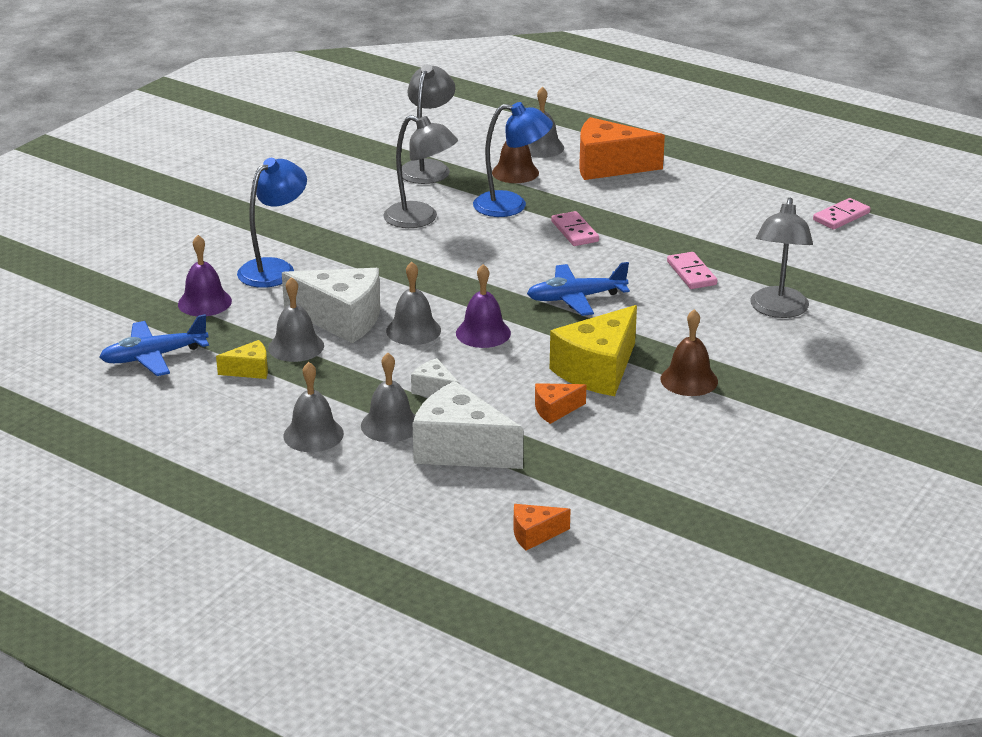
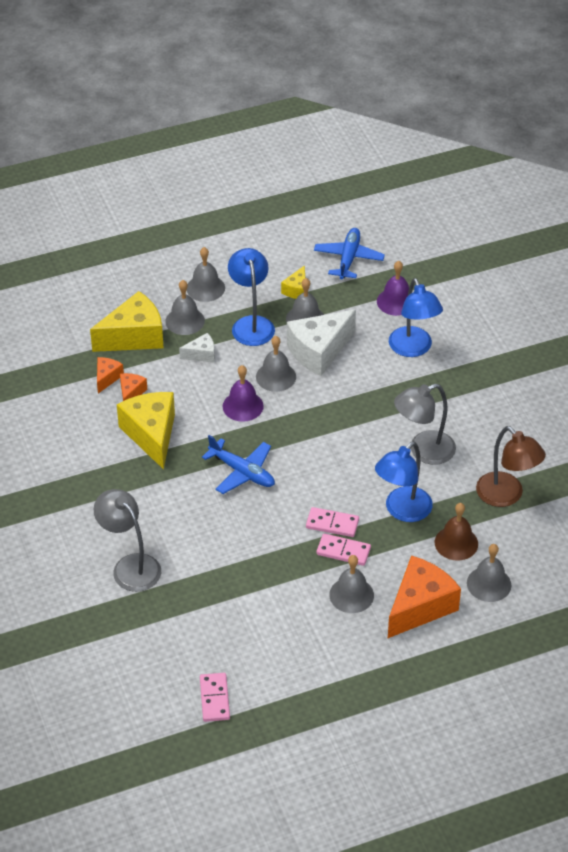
camera: 125 degrees right, 15 degrees up
grey lamp [401,64,455,184] -> brown lamp [476,426,546,507]
white cheese [412,381,523,469] -> yellow cheese [90,291,164,352]
orange cheese [514,504,571,551] -> orange cheese moved to [97,357,124,393]
blue plane [527,262,630,316] -> blue plane turned 105 degrees clockwise [202,435,275,494]
brown bell [660,309,718,396] -> none
pink domino [667,252,717,289] -> pink domino moved to [316,533,371,566]
none -> blue lamp [228,248,275,346]
none -> grey bell [329,555,374,613]

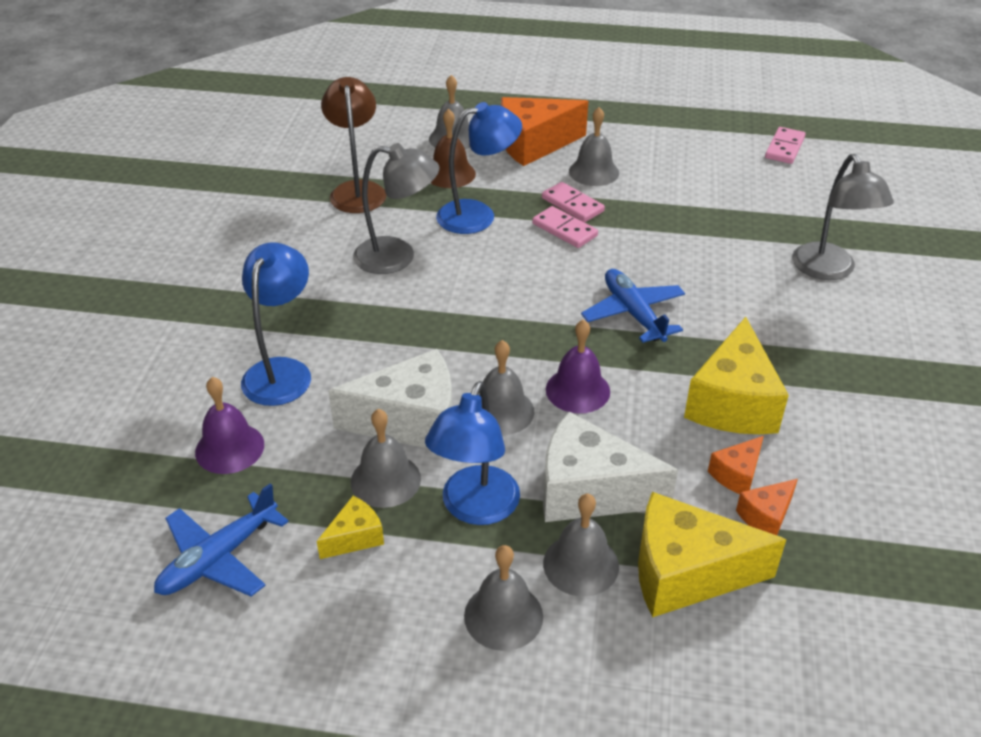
camera: 150 degrees left, 5 degrees down
white cheese [179,333,215,362] -> white cheese [543,412,678,522], size x2.04

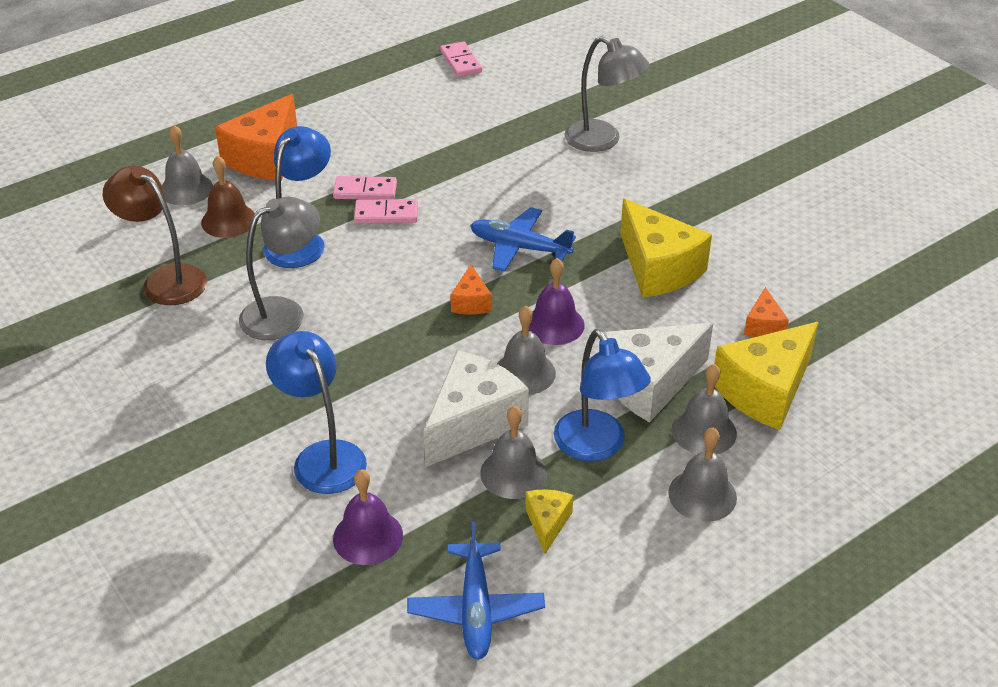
camera: 45 degrees left, 0 degrees up
grey bell [569,107,619,186] -> none
orange cheese [708,436,764,494] -> orange cheese moved to [451,265,492,315]

